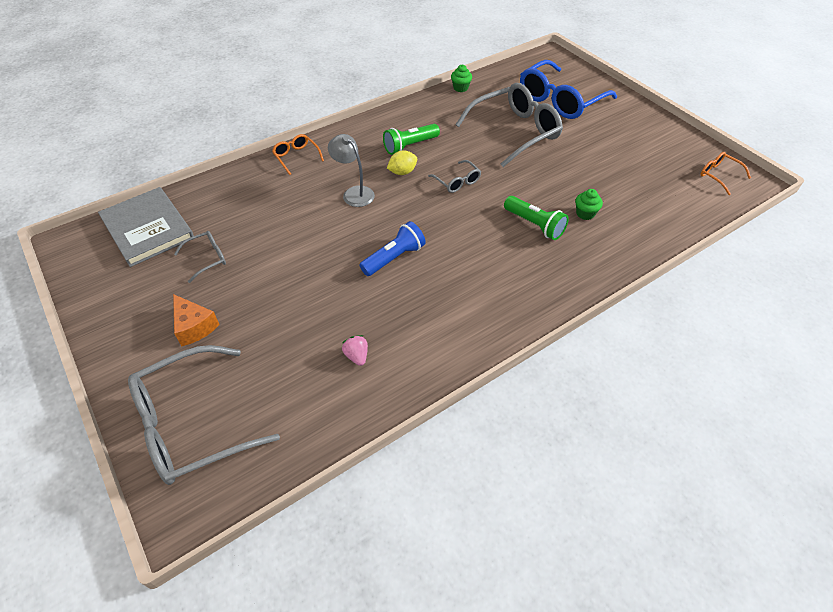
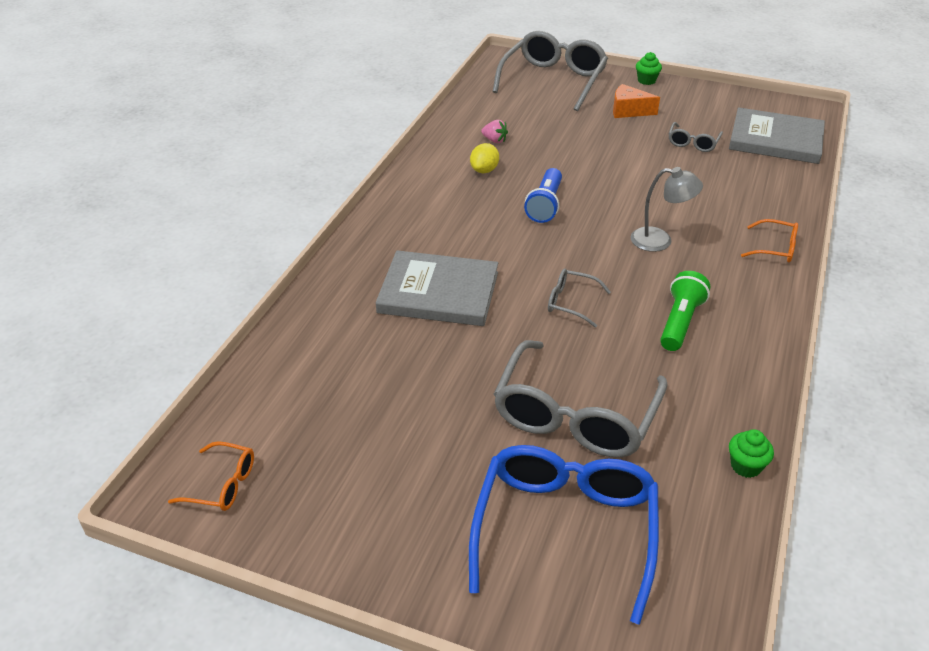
camera: 145 degrees right, 10 degrees down
yellow lemon [387,150,417,175] -> yellow lemon moved to [470,143,499,173]
green flashlight [504,196,569,240] -> grey book [376,250,498,326]
green cupcake [575,189,603,220] -> green cupcake moved to [636,52,662,85]

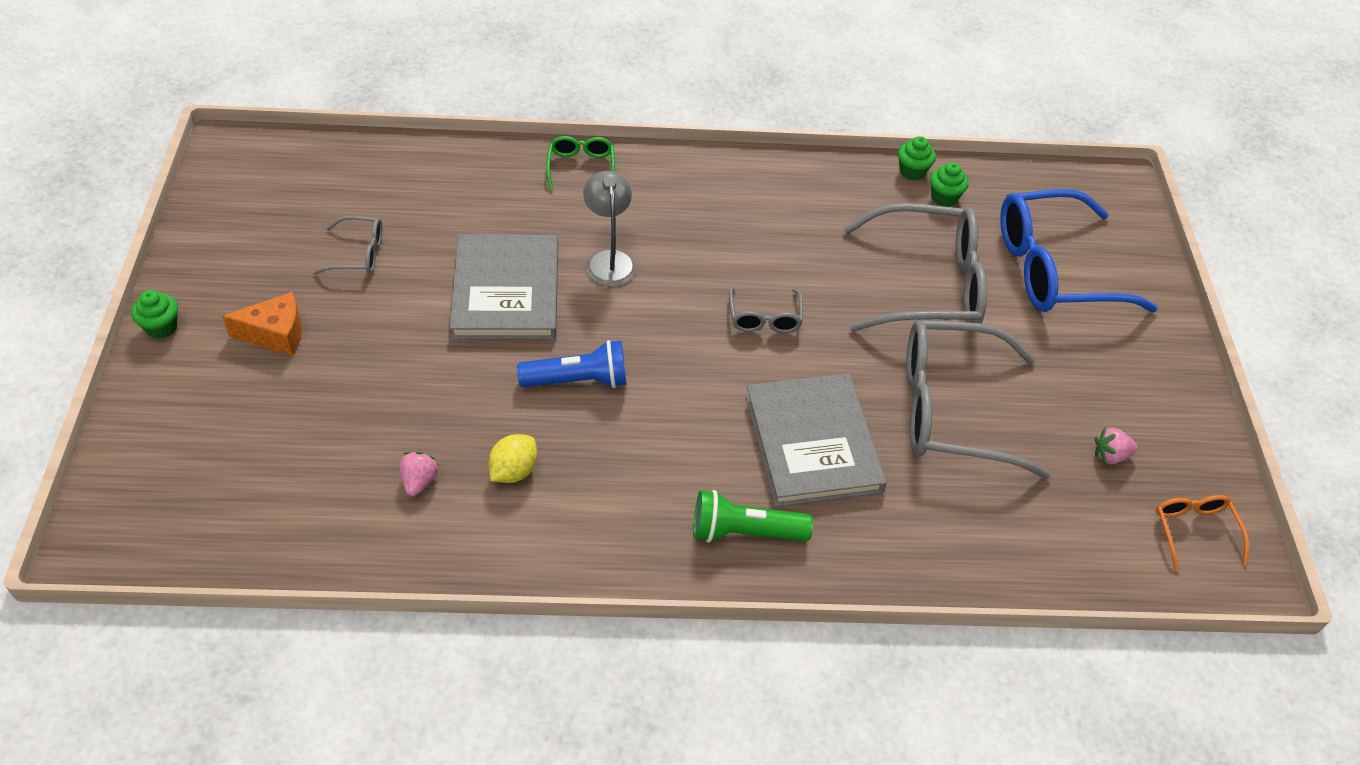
camera: 115 degrees left, 10 degrees up
yellow lemon [470,143,499,173] -> yellow lemon turned 60 degrees counterclockwise [488,434,537,483]
grey glasses [493,31,608,111] -> grey glasses moved to [906,319,1051,479]
orange cheese [613,84,660,118] -> orange cheese turned 90 degrees counterclockwise [222,292,302,356]
green flashlight [660,271,710,351] -> green flashlight moved to [693,490,813,543]
grey book [729,107,825,164] -> grey book moved to [450,234,558,339]
orange glasses [741,219,798,263] -> green glasses [546,136,615,190]
none -> green cupcake [930,162,968,207]
none -> pink strawberry [1095,427,1138,464]

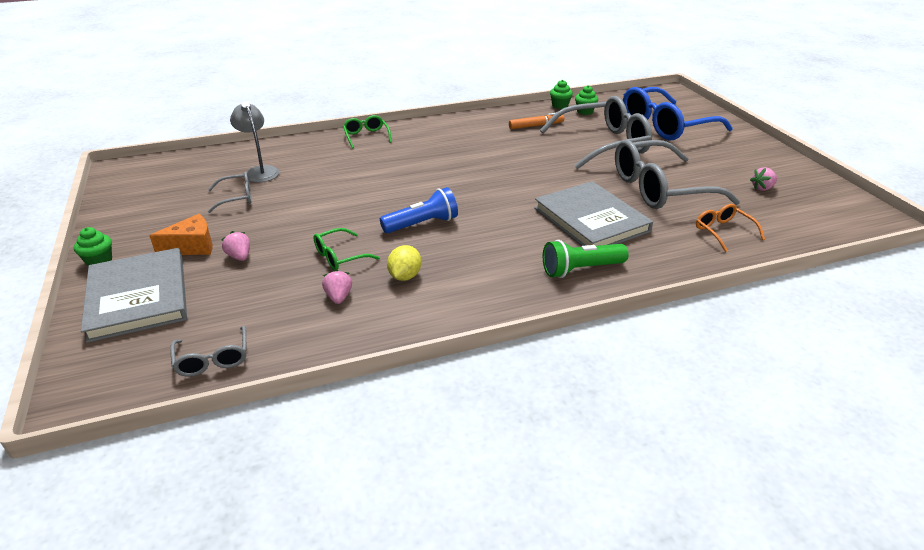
camera: 15 degrees left, 15 degrees down
grey book [450,234,558,339] -> grey book moved to [81,248,187,343]
grey lamp [583,171,636,286] -> grey lamp moved to [230,102,279,182]
grey glasses [729,286,803,333] -> grey glasses moved to [170,326,246,377]
orange glasses [1156,495,1249,571] -> orange glasses moved to [696,204,765,252]
none -> pink strawberry [221,231,250,261]
none -> green glasses [313,228,380,270]
none -> orange marker [509,113,564,129]

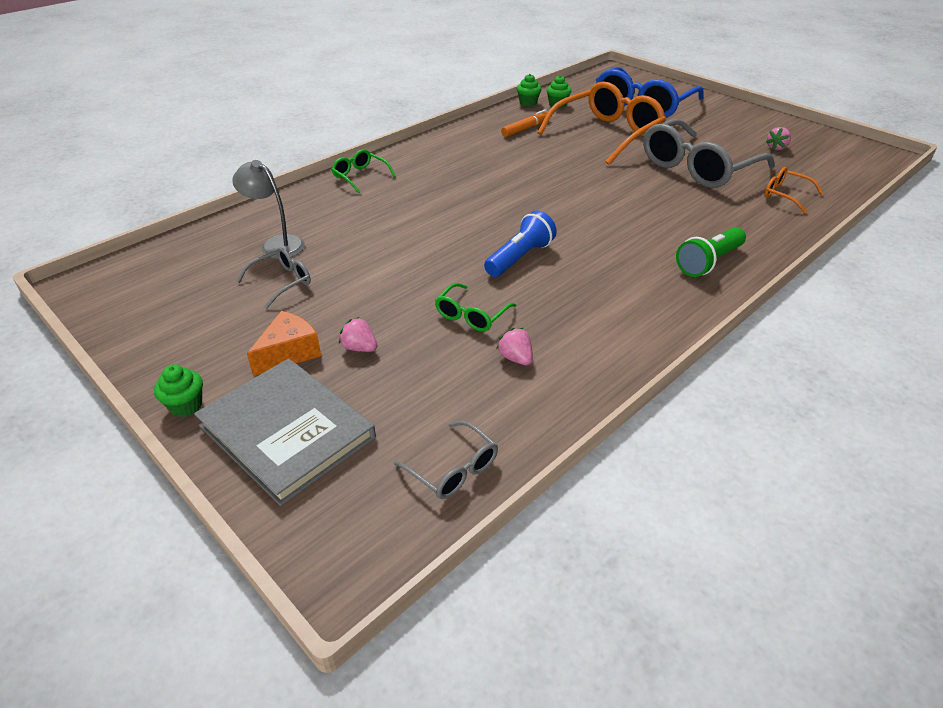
camera: 25 degrees left, 5 degrees up
yellow lemon [387,245,421,281] -> none
grey book [534,181,653,246] -> none
grey glasses [540,96,652,169] -> orange glasses [538,81,666,165]

